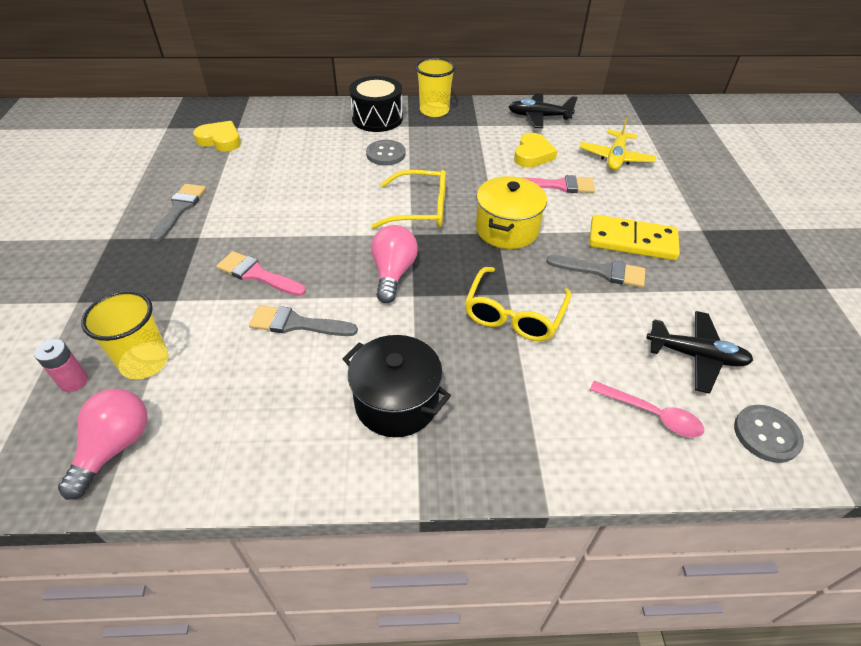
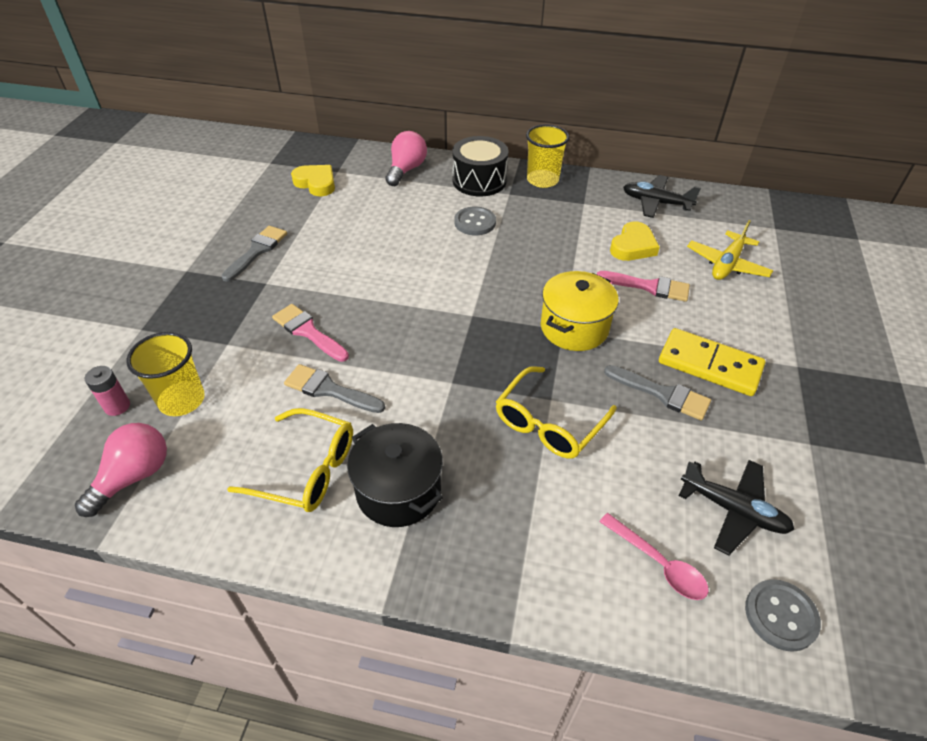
camera: 15 degrees right, 0 degrees up
yellow glasses [371,170,446,229] -> yellow glasses moved to [227,408,353,512]
pink light bulb [371,225,418,303] -> pink light bulb moved to [385,131,427,186]

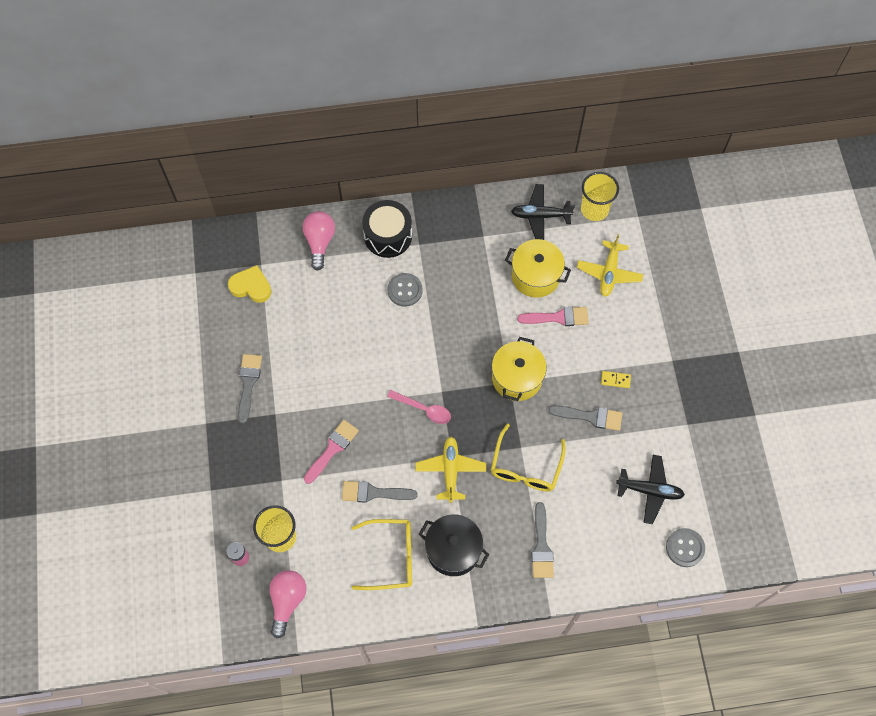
camera: 20 degrees left, 20 degrees up
pink brush [272,304,349,362] -> pink brush turned 105 degrees clockwise [304,420,359,484]
yellow cup [526,125,569,188] -> yellow cup moved to [581,172,619,221]
pink spoon [599,513,709,600] -> pink spoon moved to [387,390,451,424]
yellow heart [610,222,660,261] -> yellow pot [505,239,571,298]
yellow domino [659,328,766,396] -> yellow domino [601,371,631,388], size x0.43
none -> yellow plane [415,437,486,503]
none -> grey brush [531,502,554,578]

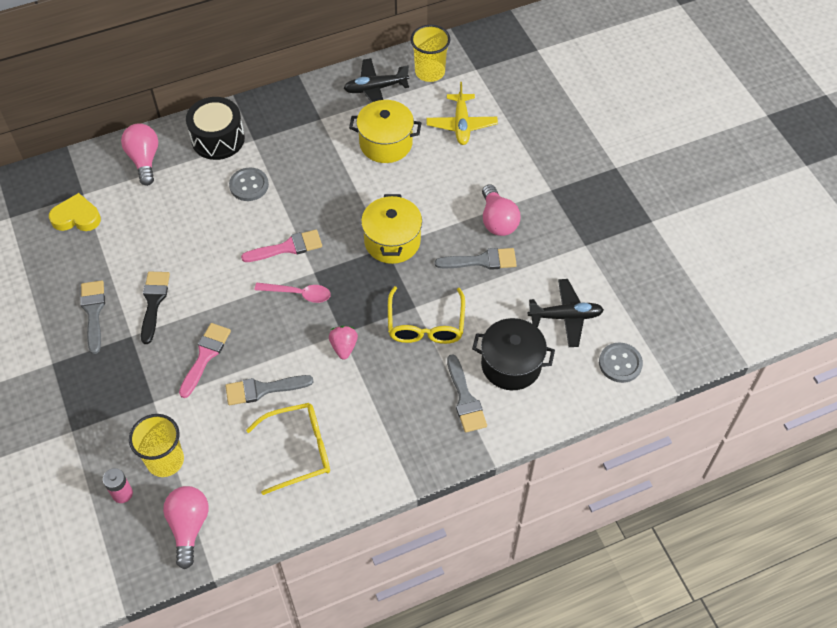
camera: 15 degrees left, 10 degrees down
yellow plane [415,437,486,503] -> pink strawberry [329,326,358,359]
black pot [419,514,489,576] -> black pot moved to [472,318,555,390]
pink brush [517,306,589,326] -> pink brush moved to [241,230,322,262]
yellow domino [601,371,631,388] -> pink light bulb [482,184,521,236]
none -> black brush [141,271,170,344]

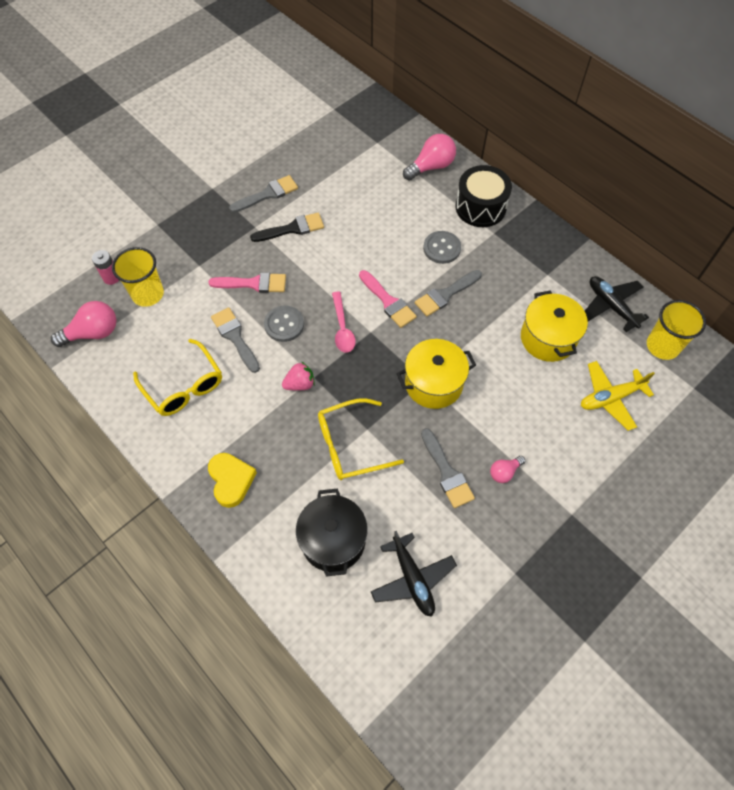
camera: 70 degrees right, 5 degrees up
yellow heart [49,193,101,231] -> yellow heart moved to [208,453,257,508]
grey brush [447,354,487,432] -> grey brush moved to [415,270,482,316]
pink light bulb [482,184,521,236] -> pink light bulb [490,456,525,483], size x0.56
grey button [599,343,643,383] -> grey button moved to [264,306,304,342]

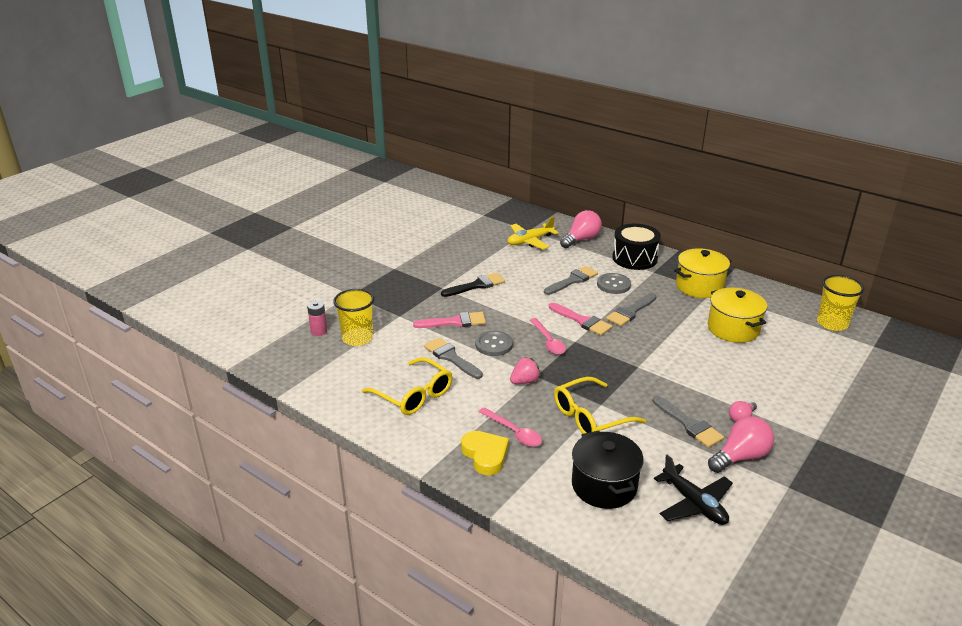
camera: 10 degrees left, 30 degrees down
pink light bulb [51,301,116,347] -> pink light bulb moved to [708,416,774,473]
grey brush [229,175,298,213] -> grey brush moved to [544,266,598,295]
yellow pot [397,339,476,409] -> yellow pot moved to [674,248,731,298]
yellow plane [581,361,655,431] -> yellow plane moved to [508,216,559,249]
black plane [585,276,649,332] -> none
none -> pink spoon [479,407,542,447]

